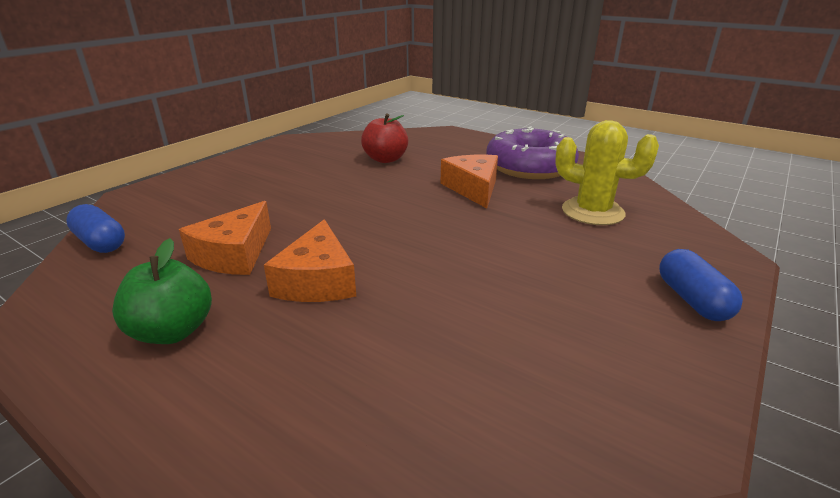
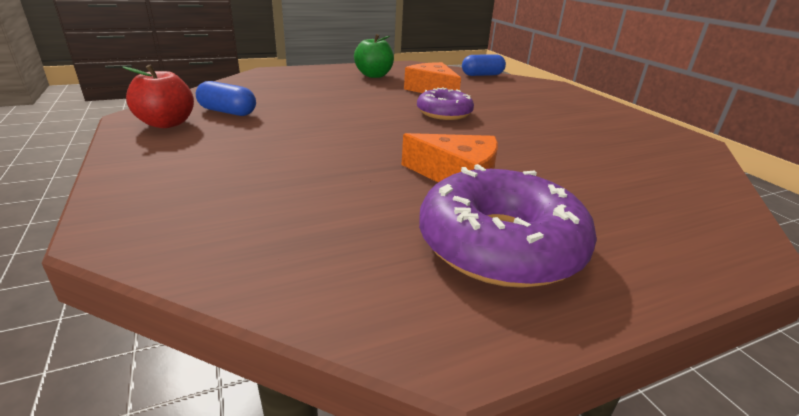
camera: 120 degrees right, 0 degrees up
orange cheese [264,219,356,302] -> none
red apple [361,114,408,163] -> red apple moved to [122,64,194,128]
yellow cactus [555,120,659,225] -> none
blue capsule [659,249,743,321] -> blue capsule moved to [196,81,256,116]
none -> purple donut [417,88,474,120]

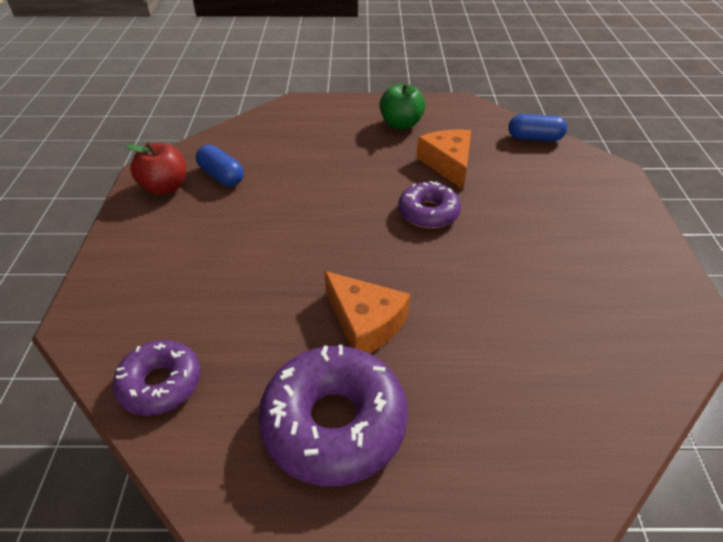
camera: 25 degrees right, 15 degrees up
none -> purple donut [113,340,201,416]

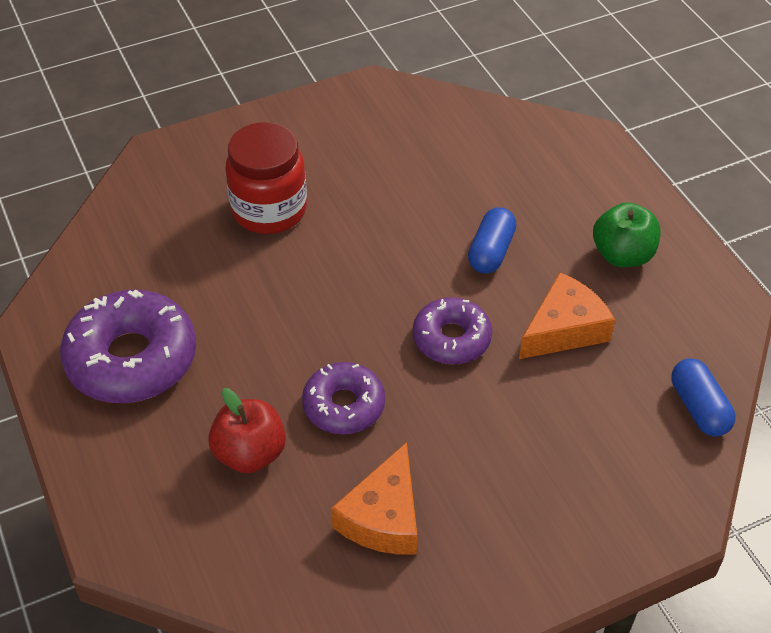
camera: 65 degrees right, 5 degrees up
purple donut [113,340,201,416] -> purple donut moved to [302,362,385,435]
red apple [126,142,186,195] -> red apple moved to [208,388,286,473]
blue capsule [196,145,244,186] -> blue capsule moved to [468,207,516,274]
orange cheese [324,271,410,353] -> orange cheese moved to [331,442,417,555]
none -> red jar [226,122,307,234]

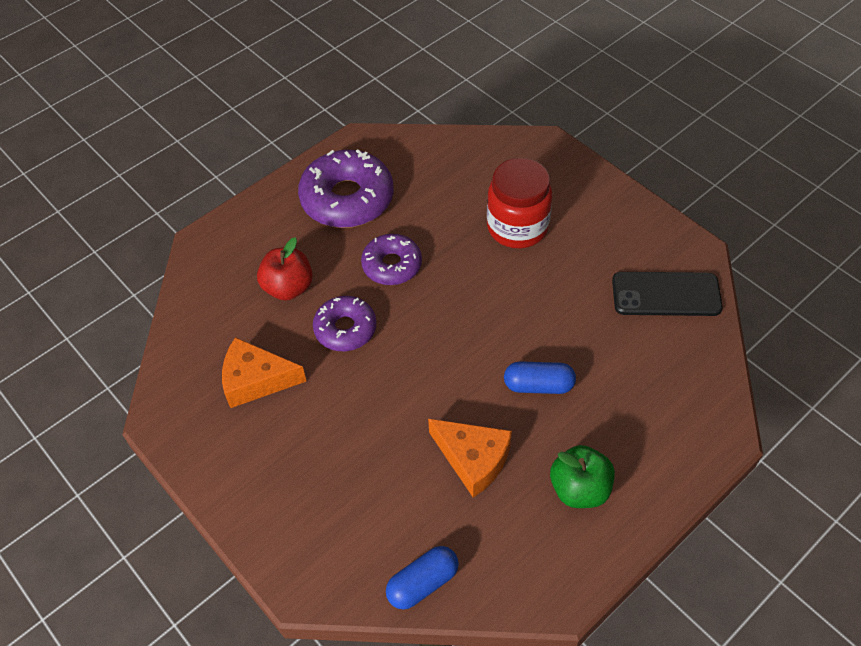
camera: 75 degrees right, 5 degrees up
purple donut [413,297,492,365] -> purple donut moved to [361,234,422,285]
none -> black phone [612,272,723,316]

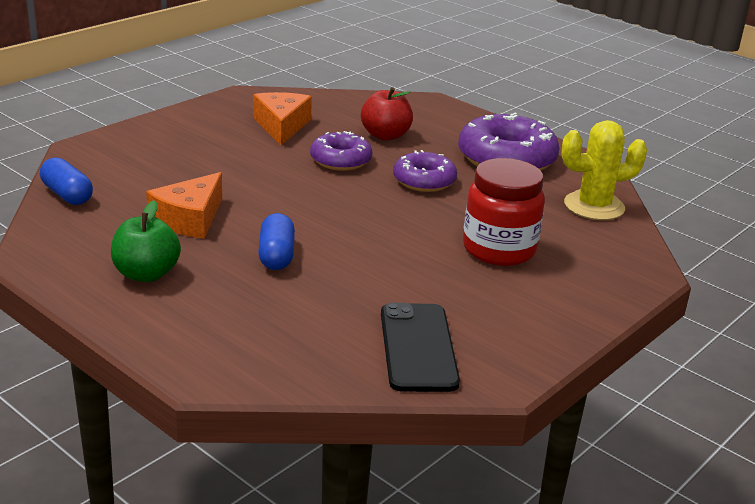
camera: 80 degrees right, 25 degrees down
none -> yellow cactus [561,120,647,220]

